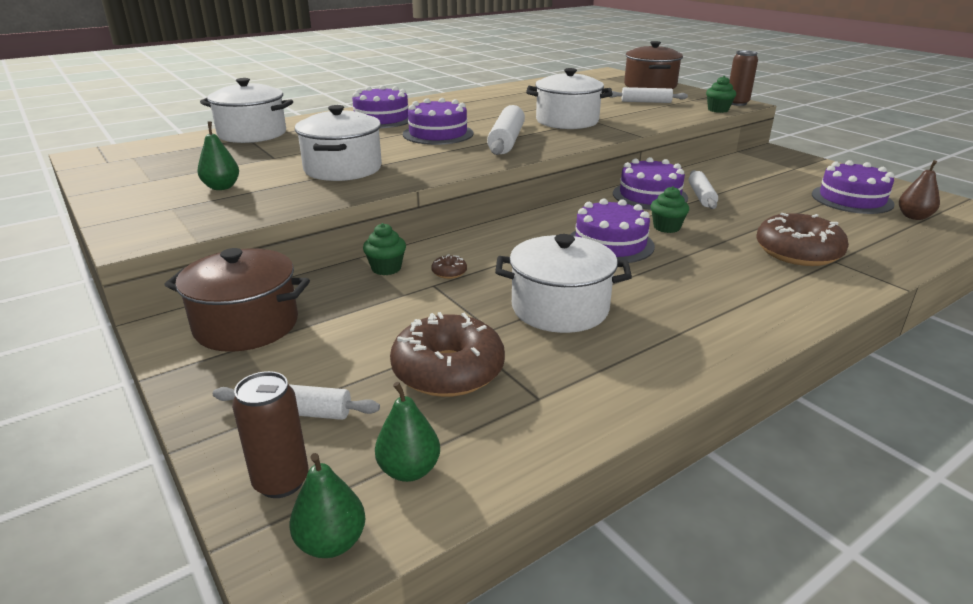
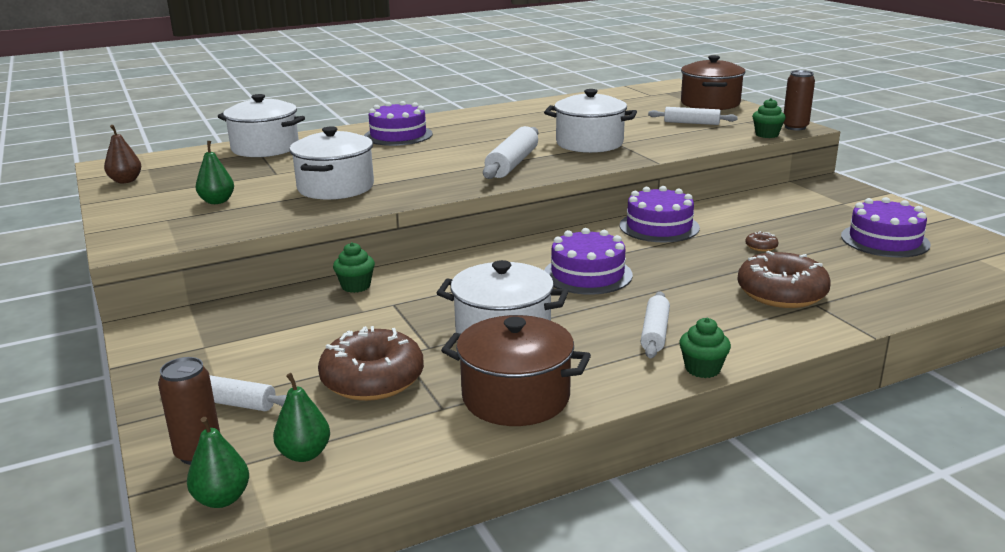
camera: 10 degrees right, 5 degrees down
brown pot [164,248,310,352] -> brown pot moved to [441,315,591,426]
purple cake [403,98,474,145] -> none
brown donut [431,254,467,279] -> brown donut moved to [745,231,779,252]
green cupcake [650,186,689,233] -> green cupcake moved to [679,318,731,378]
white rolling pin [689,170,718,209] -> white rolling pin moved to [641,292,670,358]
brown pear [899,160,940,220] -> brown pear moved to [104,125,141,183]

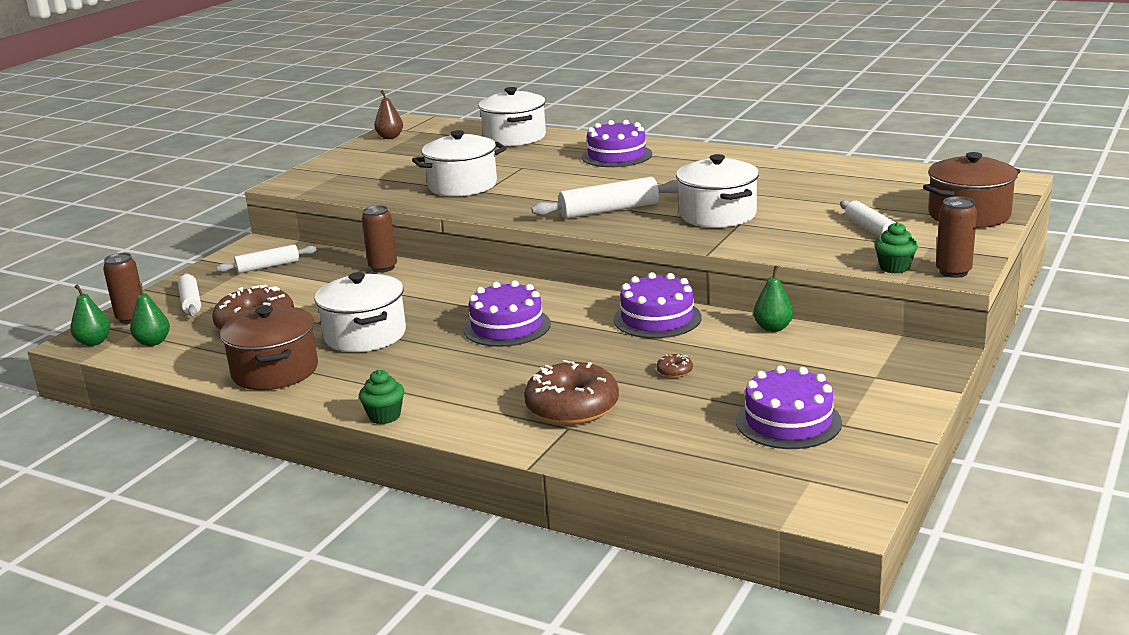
camera: 55 degrees right, 0 degrees up
green pear [196,141,234,204] -> green pear moved to [753,265,794,332]
green cupcake [333,242,375,293] -> brown can [362,205,397,273]
white rolling pin [641,292,670,358] -> white rolling pin moved to [216,244,316,273]

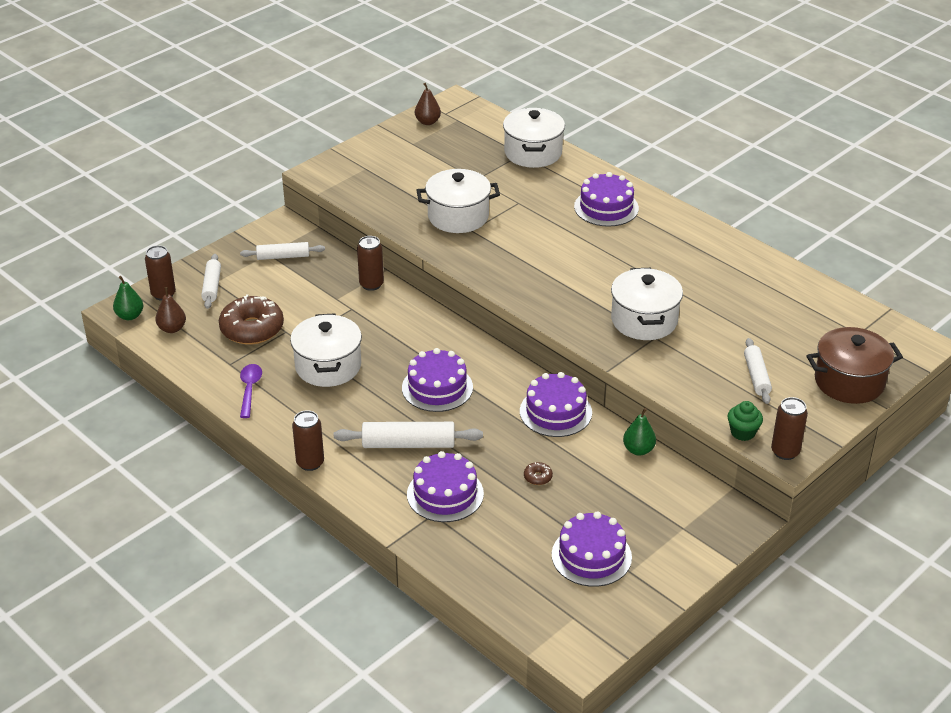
camera: 15 degrees right, 15 degrees up
green pear [130,283,170,346] -> brown pear [155,287,186,333]
brown pot [220,306,318,390] -> purple spoon [240,364,262,418]
green cupcake [359,370,404,424] -> brown can [292,410,324,471]
brown donut [524,360,619,425] -> purple cake [407,451,484,522]
white rolling pin [531,177,679,219] -> white rolling pin moved to [334,422,483,448]

